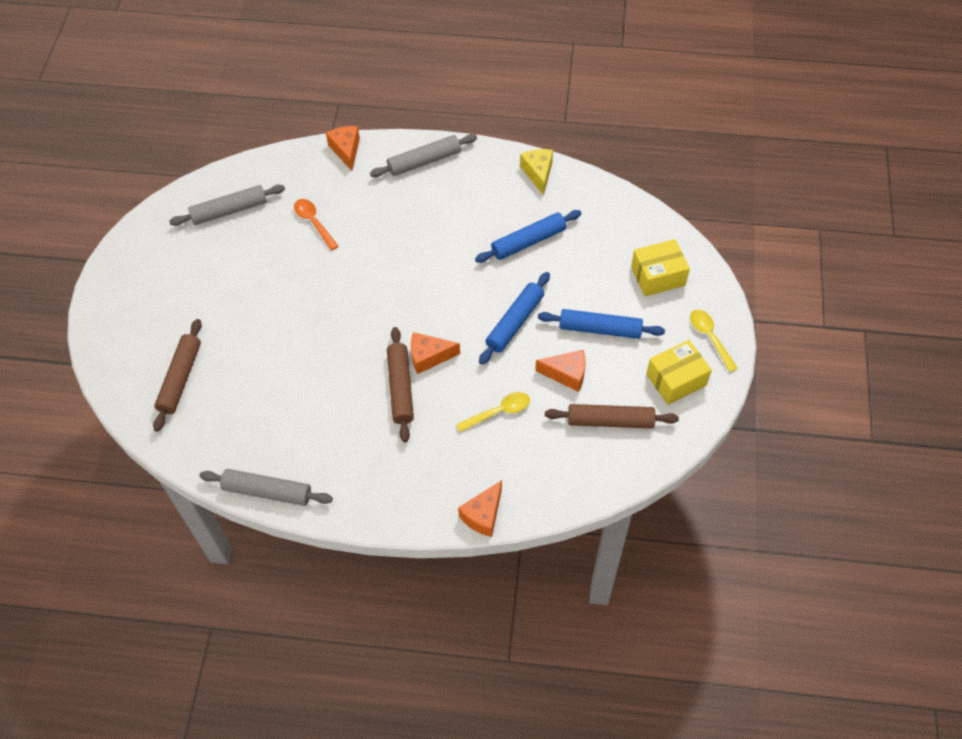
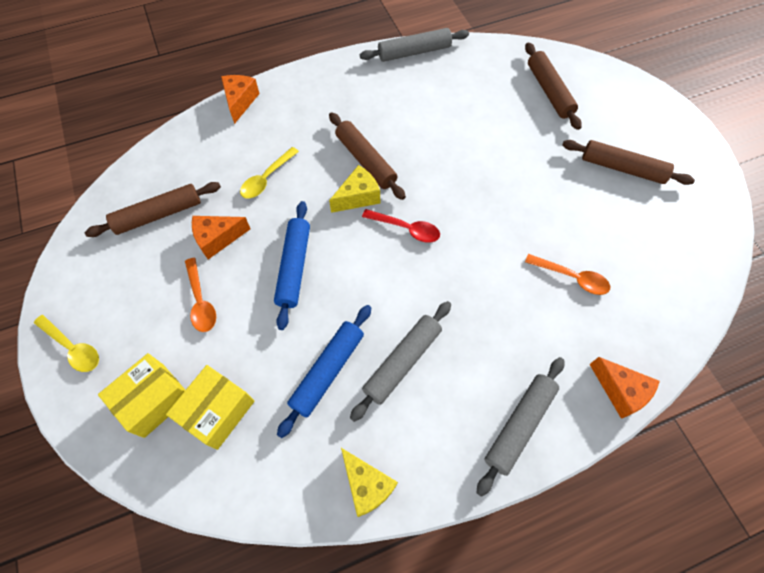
camera: 150 degrees right, 5 degrees up
grey rolling pin [169,184,285,226] -> grey rolling pin moved to [350,301,451,422]
orange cheese [411,332,460,374] -> yellow cheese [329,165,380,213]
blue rolling pin [538,309,665,339] -> orange spoon [185,258,216,332]
yellow box [646,340,712,405] -> yellow box moved to [166,365,255,450]
none -> red spoon [362,209,440,243]
none -> brown rolling pin [562,140,695,185]

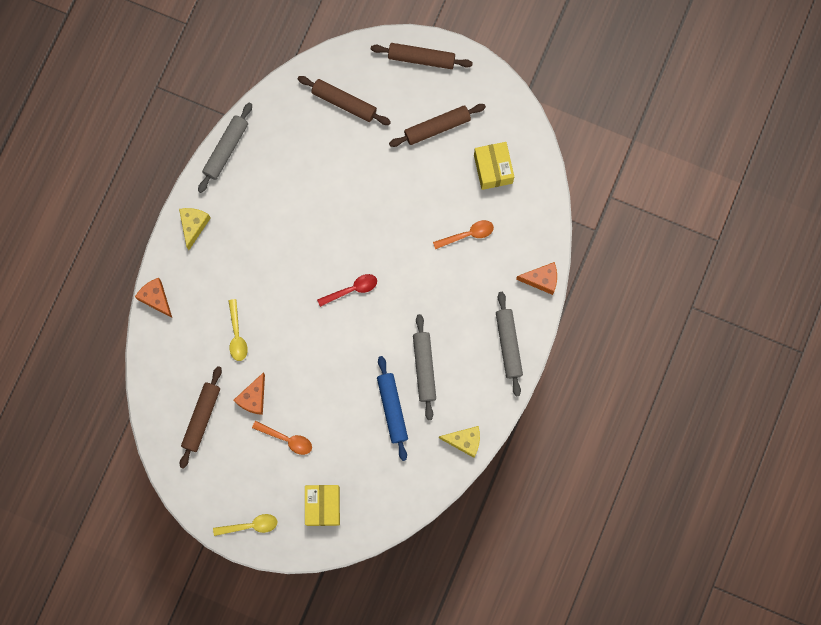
camera: 45 degrees left, 15 degrees up
yellow box [166,365,255,450] -> yellow box moved to [474,142,514,190]
blue rolling pin [274,201,310,330] -> none
brown rolling pin [329,112,406,200] -> brown rolling pin moved to [371,43,473,69]
yellow cheese [329,165,380,213] -> yellow cheese moved to [179,208,211,250]

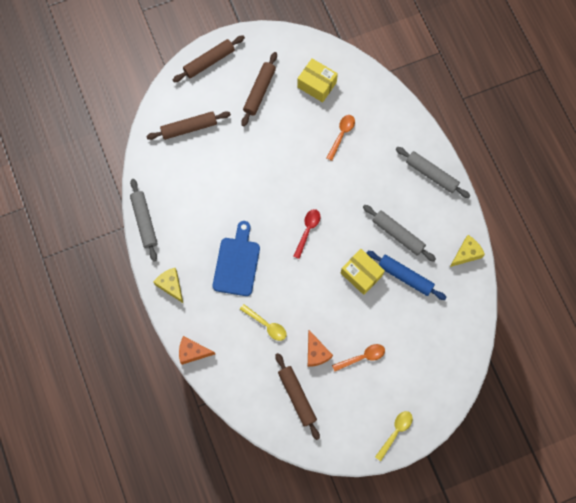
camera: 45 degrees left, 5 degrees down
yellow box [305,485,340,526] -> yellow box moved to [341,249,385,295]
orange cheese [516,262,557,295] -> none
none -> blue cutting board [213,221,260,296]

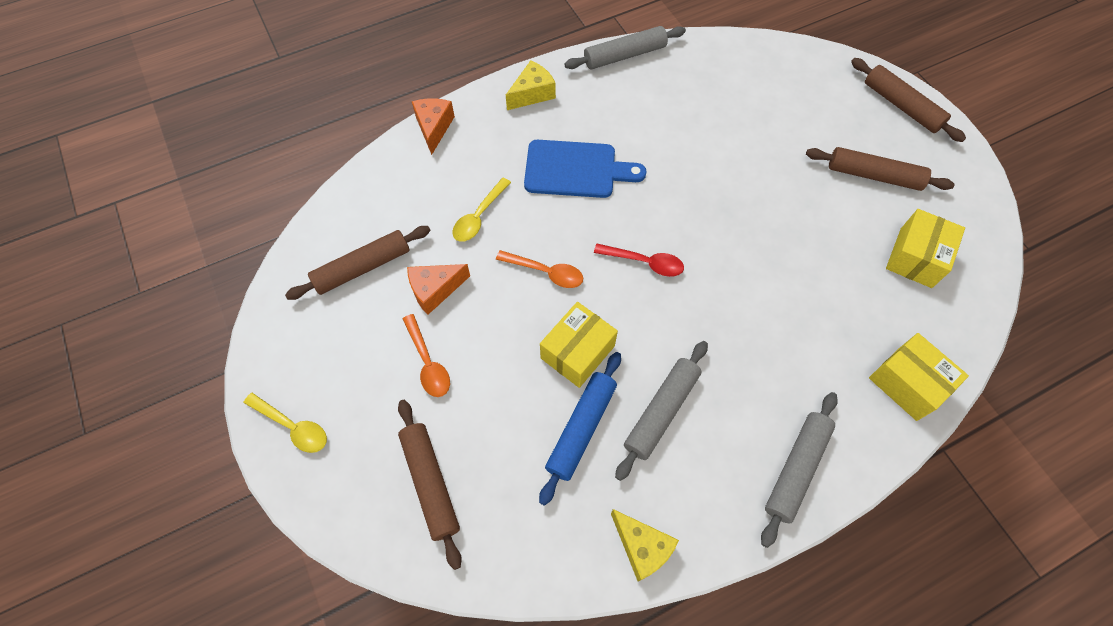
camera: 85 degrees right, 10 degrees down
brown rolling pin [146,111,231,140] -> brown rolling pin moved to [398,400,462,570]
orange spoon [327,115,355,161] -> orange spoon moved to [496,250,583,288]
none -> yellow box [869,333,969,421]

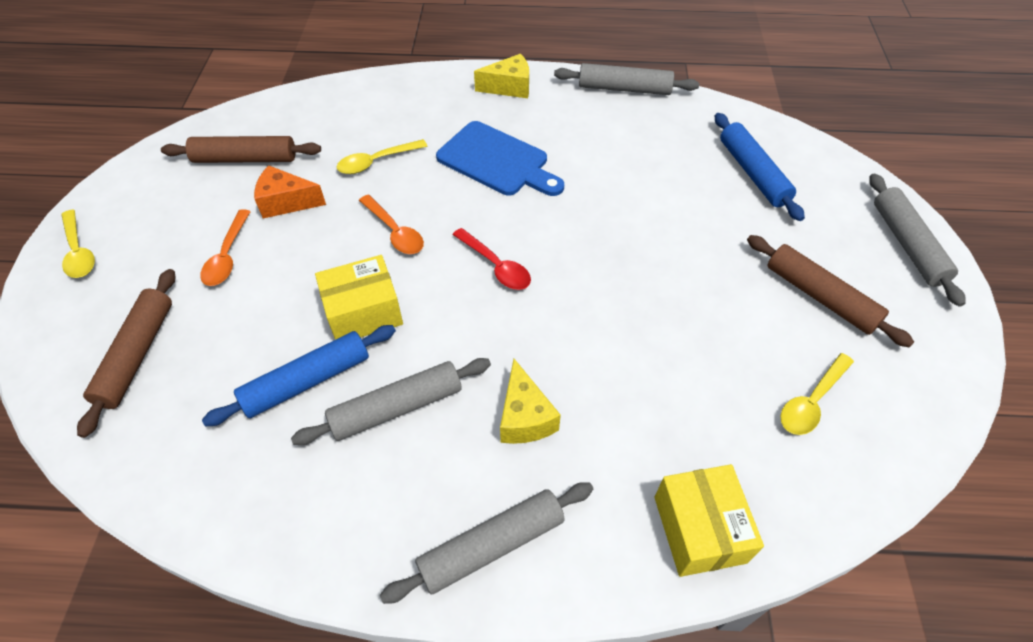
camera: 30 degrees right, 10 degrees down
orange cheese [412,98,455,155] -> none
yellow cheese [611,509,679,582] -> yellow cheese moved to [500,359,561,444]
brown rolling pin [851,58,966,142] -> grey rolling pin [869,174,966,307]
yellow box [886,209,965,288] -> yellow spoon [781,353,854,435]
none -> blue rolling pin [715,113,805,221]

